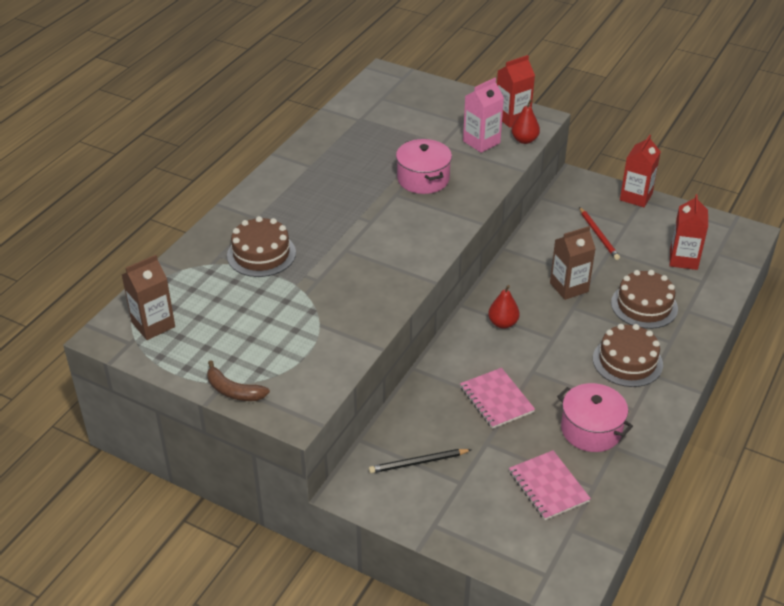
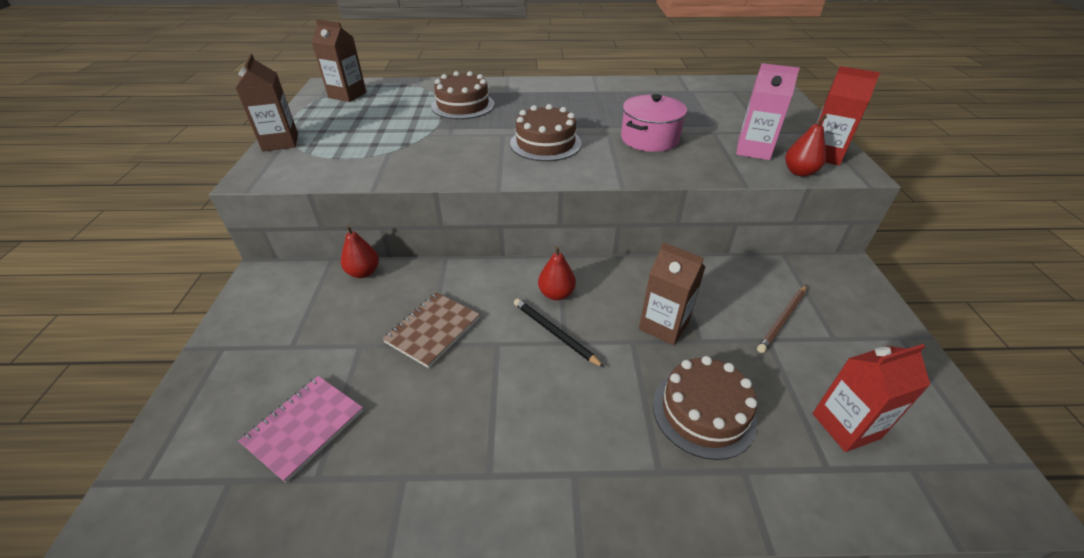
camera: 60 degrees right, 0 degrees up
brown banana [207,360,270,401] -> brown carton [235,54,298,151]
black pencil [369,449,471,473] -> black pencil moved to [514,298,605,368]
pink notebook [460,368,535,429] -> brown notebook [382,292,480,368]
pink pot [557,383,633,452] -> none
red pencil [579,207,620,260] -> brown pencil [757,285,807,353]
brown cake [593,324,663,387] -> brown cake moved to [510,104,582,161]
red carton [620,135,661,207] -> none
none -> red pear [341,225,379,278]

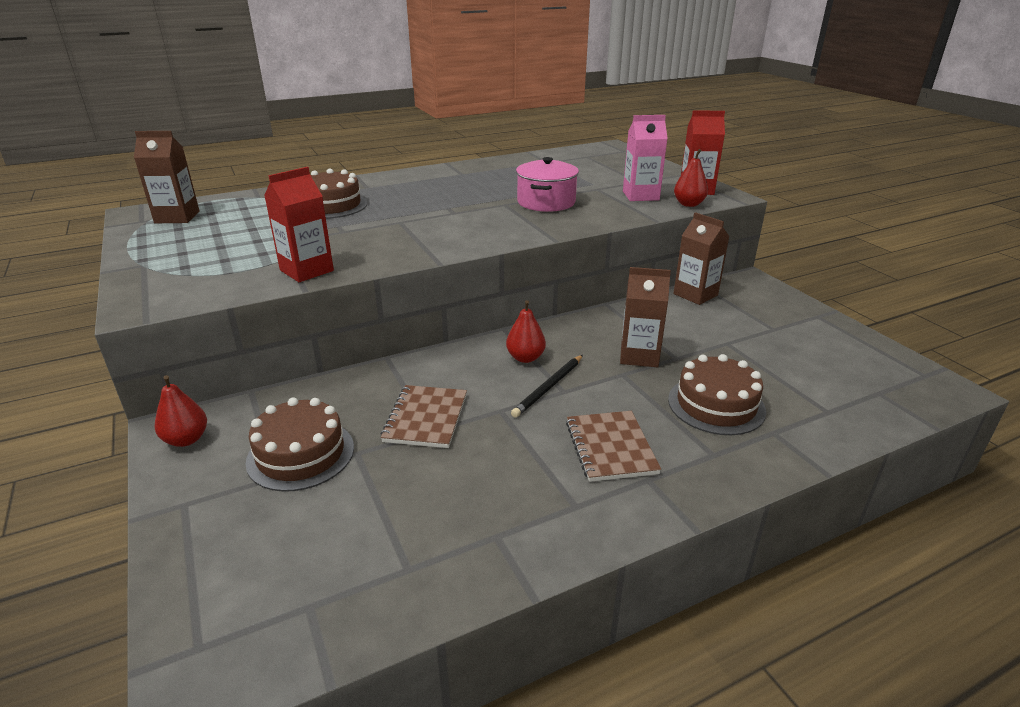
camera: 25 degrees left, 10 degrees down
brown carton [235,54,298,151] -> brown carton moved to [673,212,729,305]
pink notebook [238,376,363,483] -> none
red pear [341,225,379,278] -> red pear moved to [155,375,207,447]
brown cake [510,104,582,161] -> brown cake moved to [245,398,354,492]
black pencil [514,298,605,368] -> black pencil turned 75 degrees counterclockwise [511,355,583,418]
brown pencil [757,285,807,353] -> none
red carton [812,344,930,452] -> red carton moved to [264,167,334,282]
none -> brown notebook [566,411,661,482]

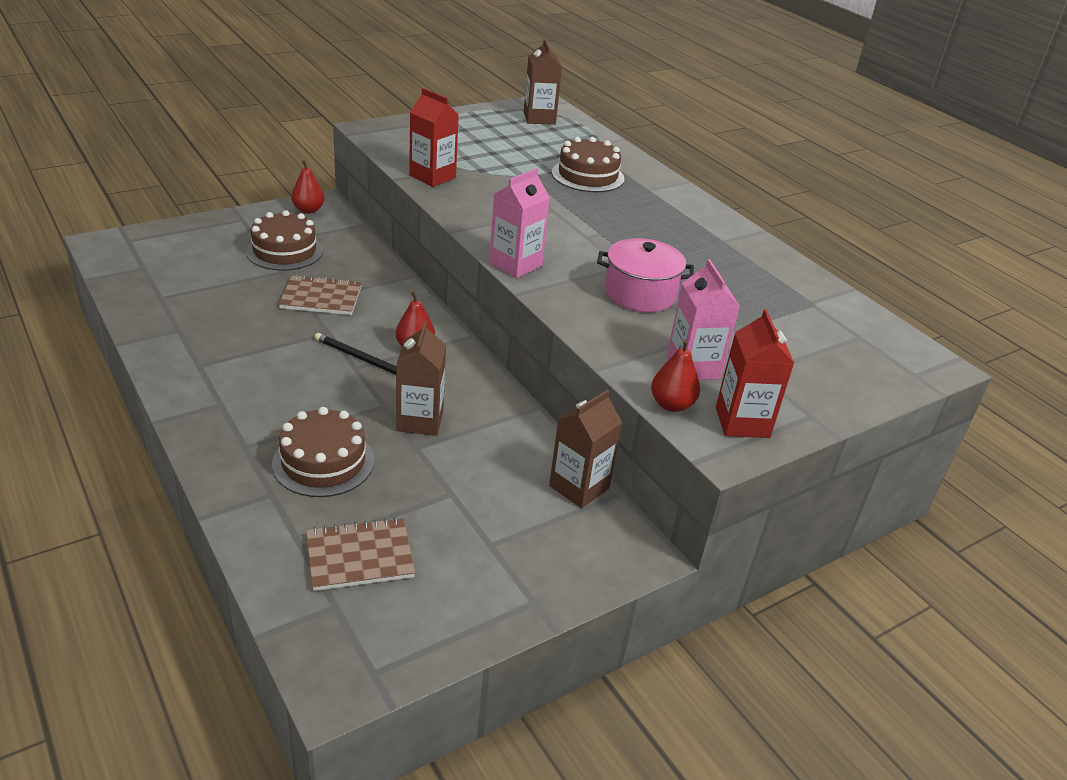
camera: 80 degrees right, 5 degrees up
brown notebook [566,411,661,482] -> brown notebook moved to [306,517,415,591]
none -> pink carton [489,168,550,278]

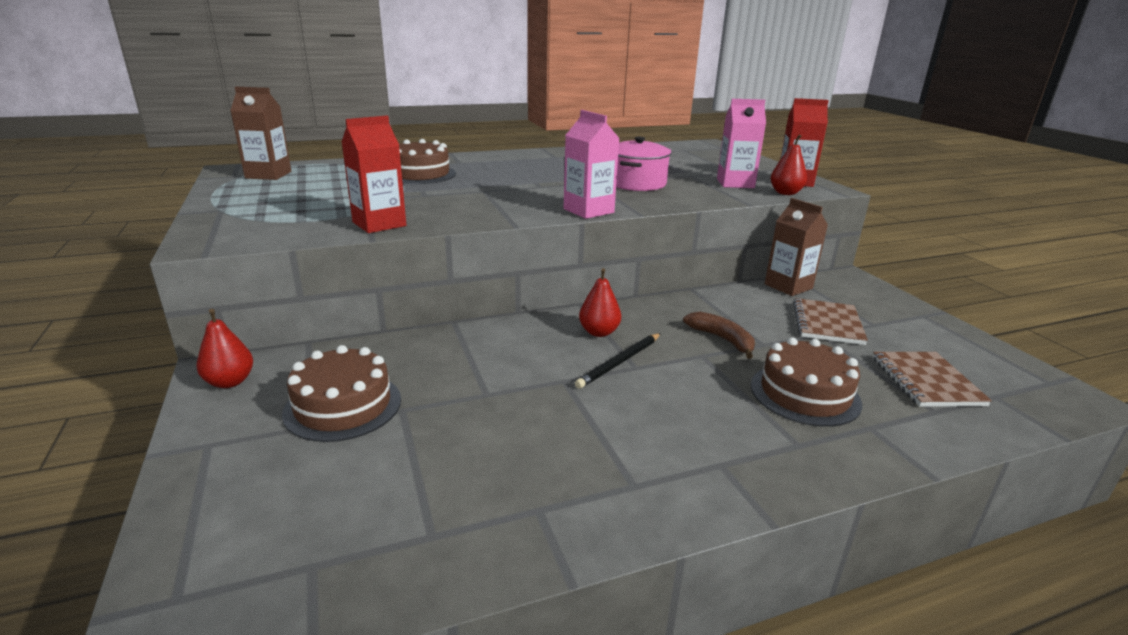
camera: 75 degrees left, 10 degrees down
brown notebook [279,275,362,315] -> brown notebook moved to [793,298,868,345]
brown carton [396,321,446,436] -> brown banana [683,312,755,359]

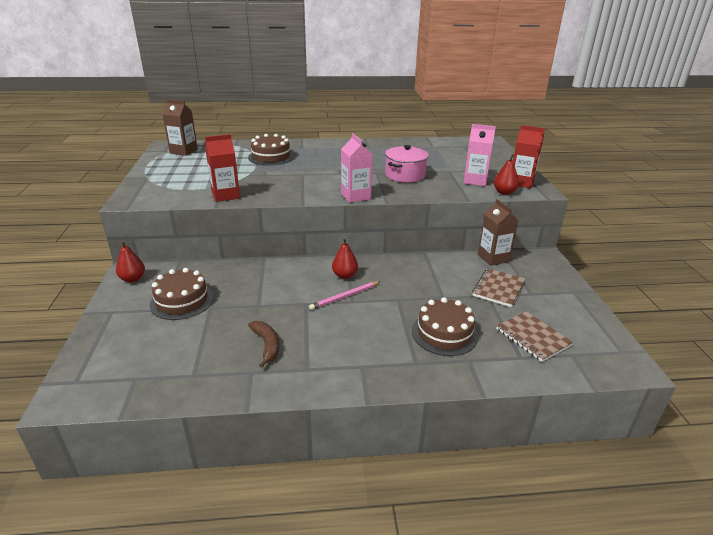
camera: 15 degrees right, 5 degrees up
black pencil [575,333,661,389] -> pink pencil [309,281,381,310]
brown banana [683,312,755,359] -> brown banana moved to [248,321,279,368]
brown notebook [873,352,992,407] -> brown notebook turned 45 degrees counterclockwise [496,311,574,362]

